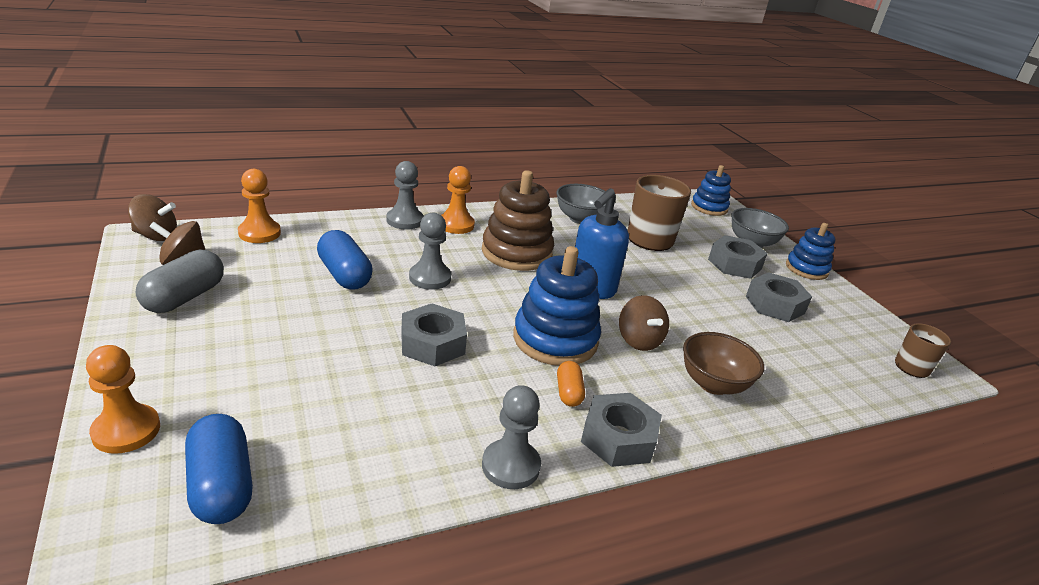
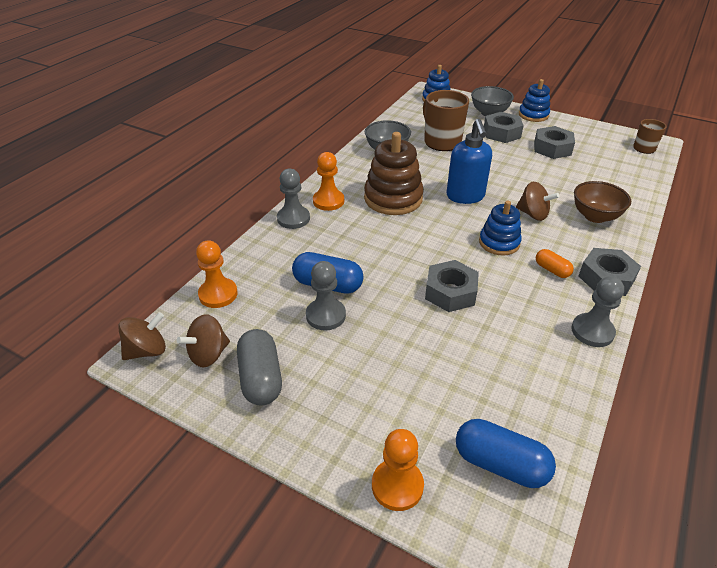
camera: 35 degrees left, 10 degrees up
grey pawn [409,212,451,290] -> grey pawn moved to [306,261,346,330]
blue stacking toy [513,246,601,366] -> blue stacking toy [479,200,522,256], size x0.63

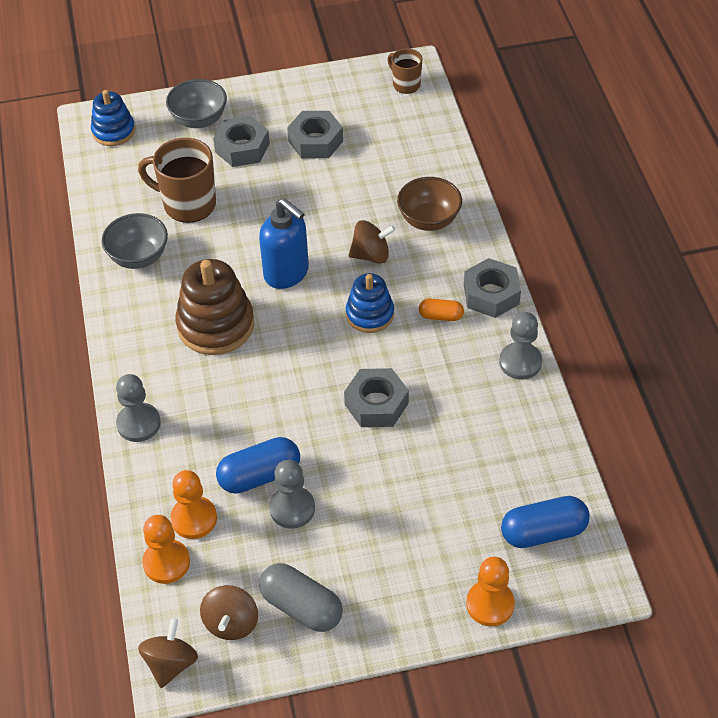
camera: 40 degrees left, 10 degrees up
orange pawn [313,152,344,211] -> orange pawn moved to [170,470,217,539]
blue stacking toy [519,79,550,122] -> none

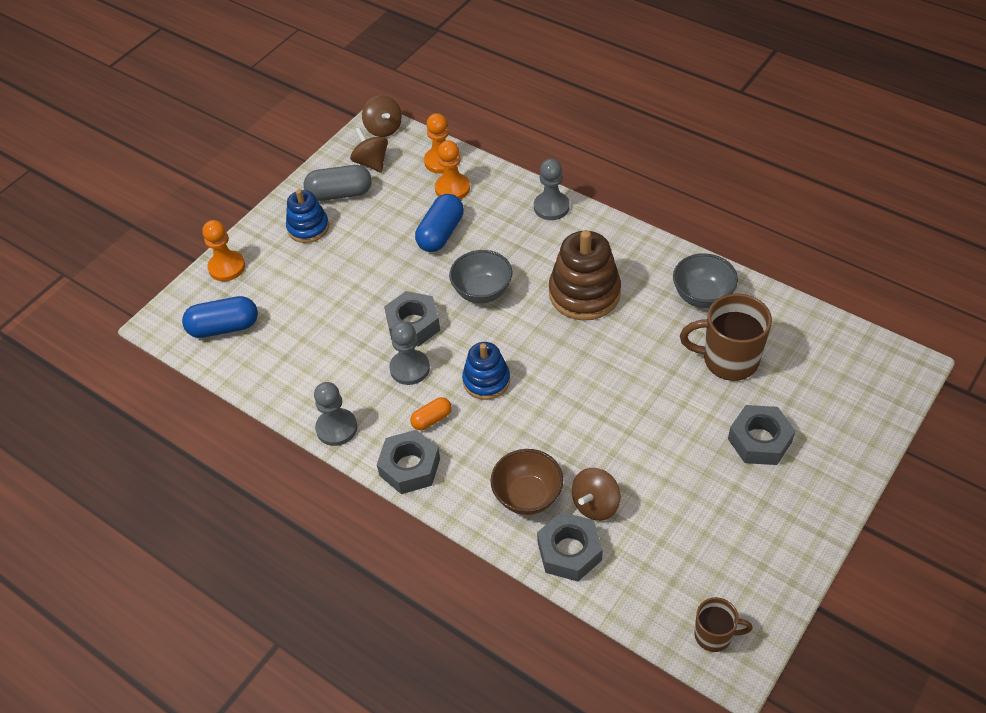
camera: 140 degrees right, 0 degrees up
blue stacking toy [91,90,135,146] -> blue stacking toy moved to [286,189,329,243]
brown mug [138,138,216,223] -> brown mug turned 150 degrees counterclockwise [680,293,772,381]
grey bowl [166,79,227,128] -> grey bowl moved to [449,250,512,303]
blue soap dispenser [259,198,309,289] -> none
grey pawn [269,460,315,529] -> grey pawn moved to [390,321,430,385]
grey nut [287,111,343,158] -> grey nut moved to [537,512,603,582]
brown spinning top [349,220,395,264] -> brown spinning top moved to [572,468,621,521]
blue capsule [501,496,590,548] -> blue capsule turned 45 degrees clockwise [182,296,258,338]

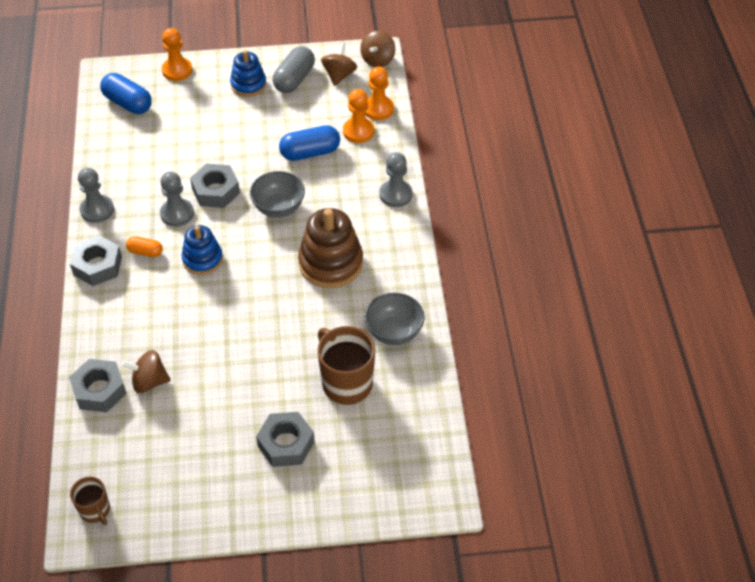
camera: 45 degrees right, 0 degrees up
grey capsule [304,165,372,201] -> grey capsule turned 75 degrees clockwise [273,46,315,93]
brown bowl [491,449,563,515] -> none

